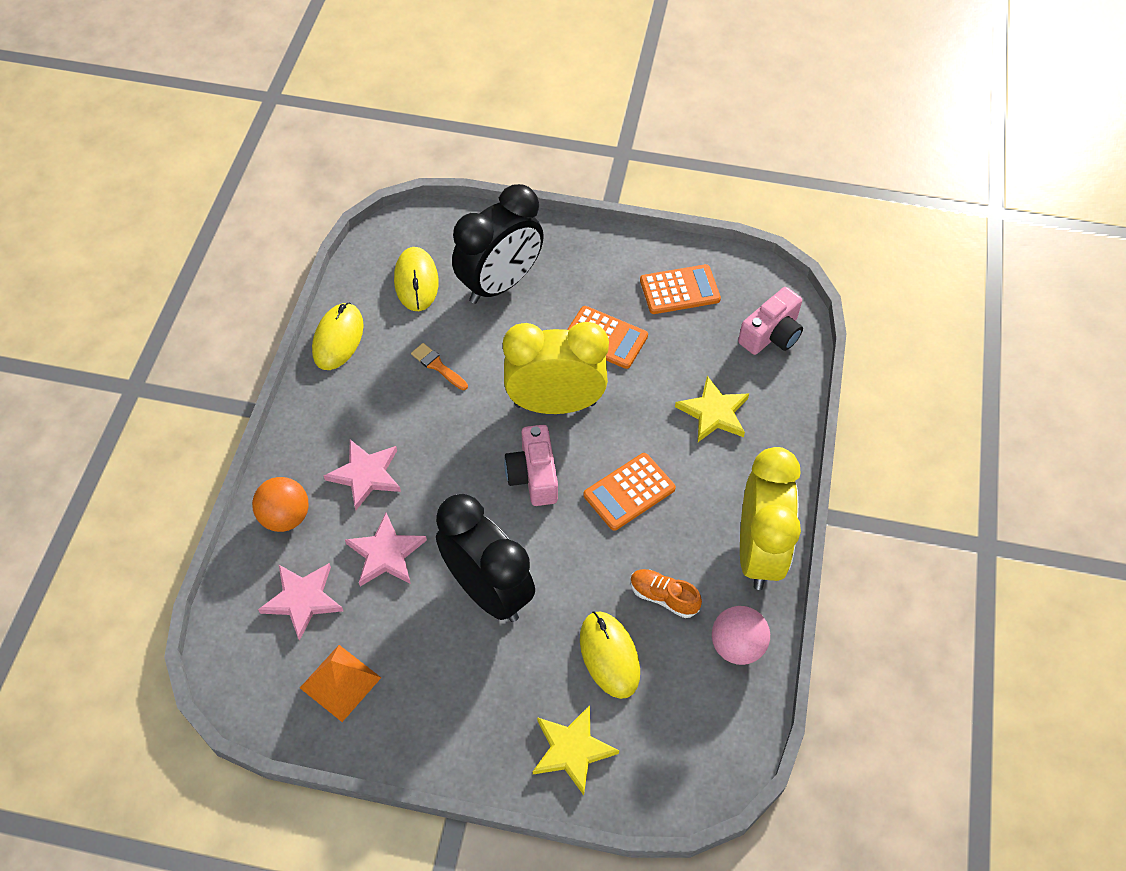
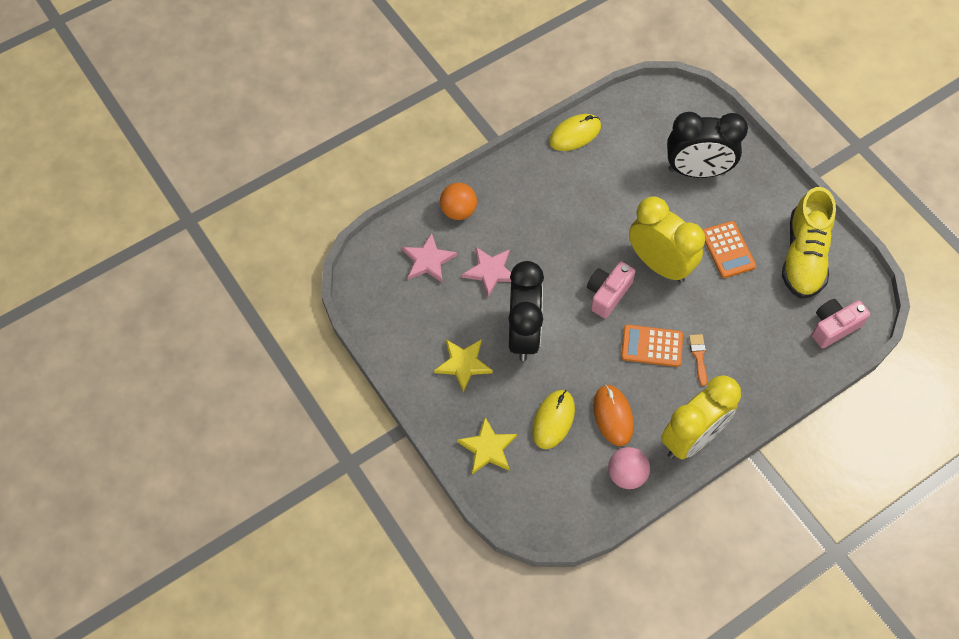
camera: 45 degrees right, 5 degrees up
orange pyramid [300,645,381,722] -> none
pink star [324,439,401,510] -> none
yellow mouse [394,247,439,311] -> none
orange brush [411,343,468,390] -> orange brush moved to [689,334,707,386]
orange shoe [630,569,702,618] -> orange mouse [593,384,634,446]
orange calculator [640,264,721,314] -> yellow shoe [782,187,836,299]
yellow star [675,376,749,442] -> yellow star moved to [434,340,493,392]
pink camera [738,287,803,355] -> pink camera turned 150 degrees clockwise [812,299,870,348]

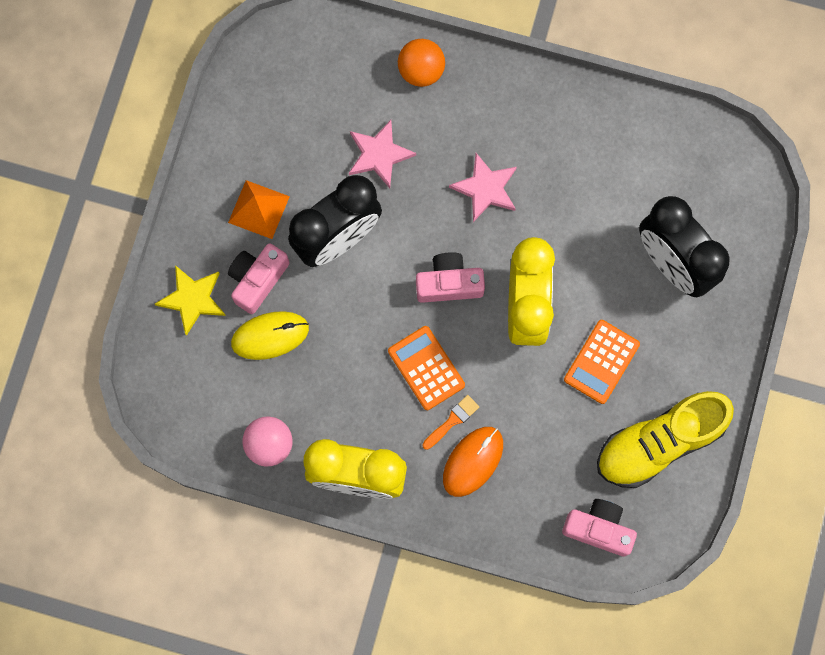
camera: 50 degrees right, 15 degrees up
pink star [402,233,457,283] -> pink star moved to [449,153,517,222]
yellow star [434,340,493,392] -> orange pyramid [228,180,290,239]
yellow mouse [549,114,601,151] -> none
orange mouse [593,384,634,446] -> orange mouse moved to [443,427,503,497]
none -> pink camera [228,243,289,314]

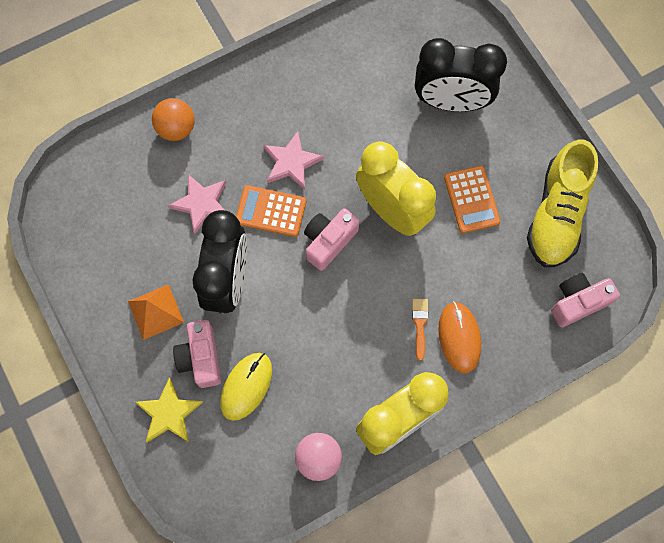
camera: 45 degrees left, 5 degrees down
orange calculator [388,326,465,410] -> orange calculator moved to [236,185,306,237]

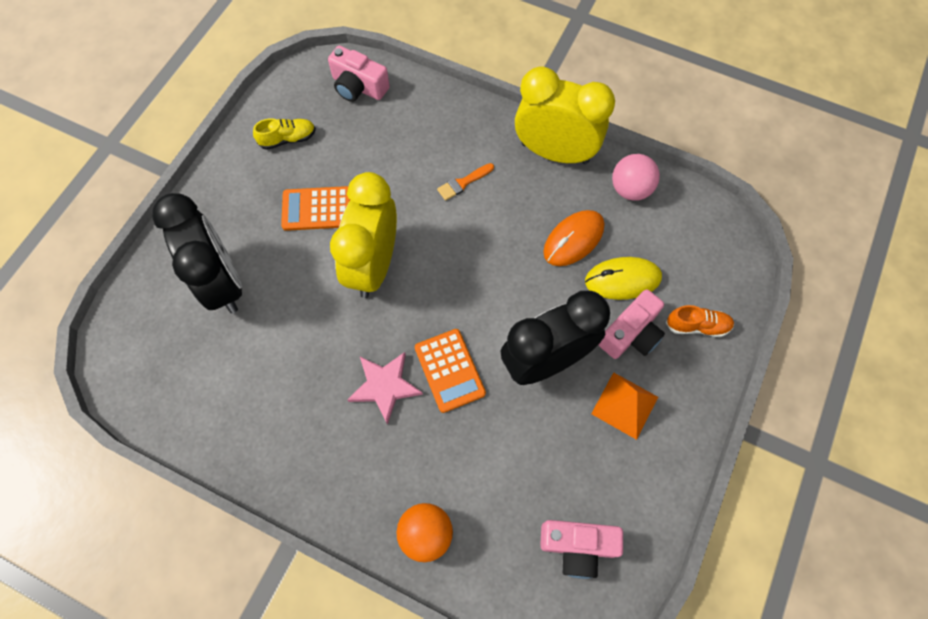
camera: 125 degrees left, 5 degrees down
yellow star [135,377,203,443] -> orange shoe [666,305,734,337]
pink star [168,174,226,234] -> none
pink camera [304,208,359,271] -> pink camera moved to [540,520,623,579]
orange mouse [438,301,481,373] -> orange mouse moved to [543,210,604,266]
orange calculator [444,166,501,233] -> orange calculator turned 135 degrees counterclockwise [281,186,350,231]
yellow shoe [527,139,598,267] -> yellow shoe [253,118,316,150], size x0.47

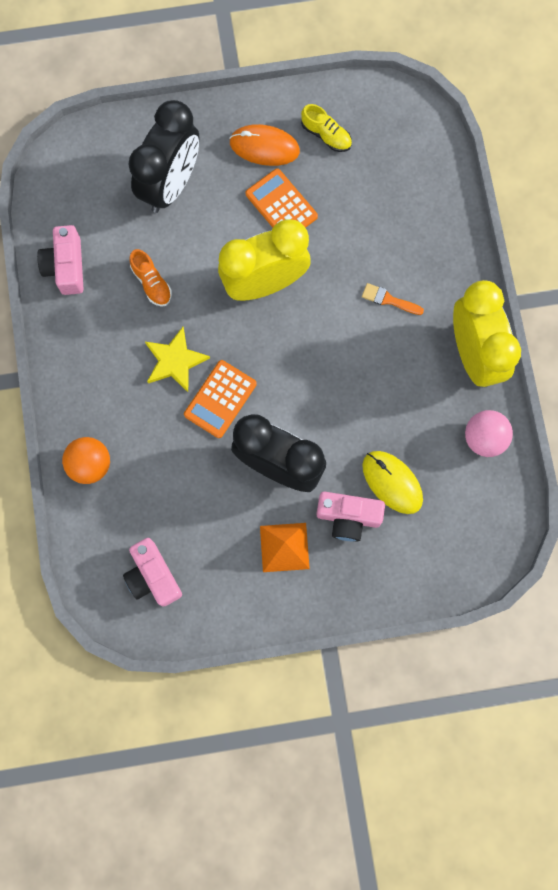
camera: 55 degrees right, 10 degrees up
pink camera [328,46,390,102] -> pink camera moved to [37,225,83,295]
pink star [347,352,423,425] -> yellow star [145,327,210,392]
orange mouse [543,210,604,266] -> orange mouse moved to [229,124,300,166]
orange shoe [666,305,734,337] -> orange shoe moved to [130,249,172,307]

